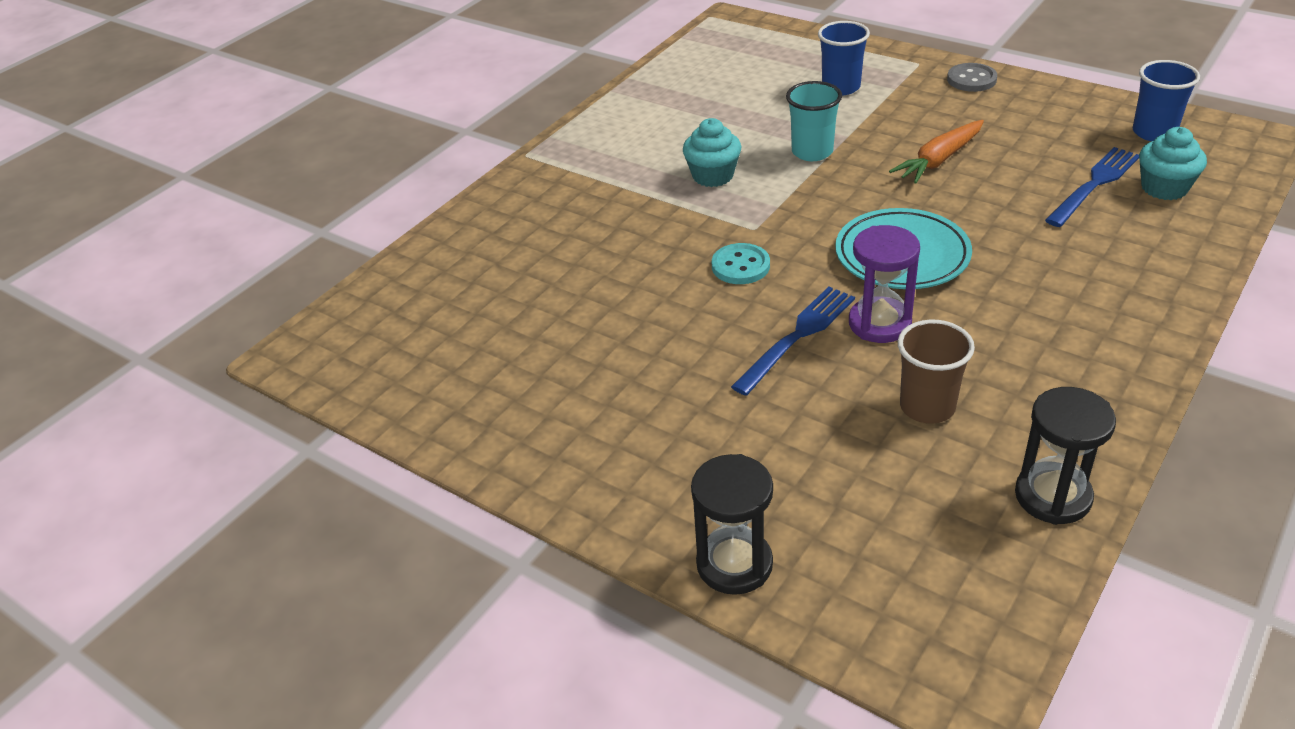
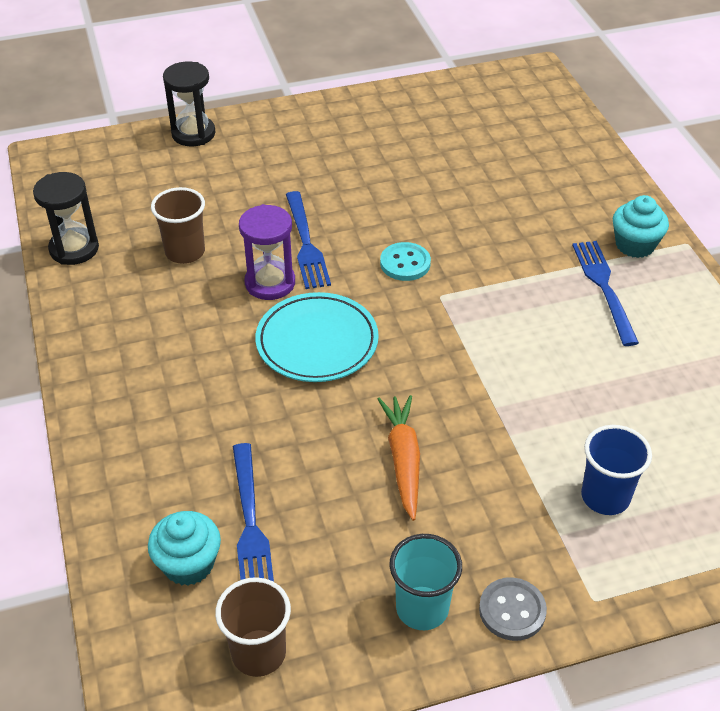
camera: 125 degrees right, 5 degrees up
turquoise cupcake [683,118,741,187] -> turquoise cupcake moved to [613,195,669,258]
turquoise cup [786,81,842,161] -> turquoise cup moved to [389,534,462,630]
blue cup [1133,60,1200,141] -> brown cup [215,577,291,677]
none -> blue fork [572,241,639,346]

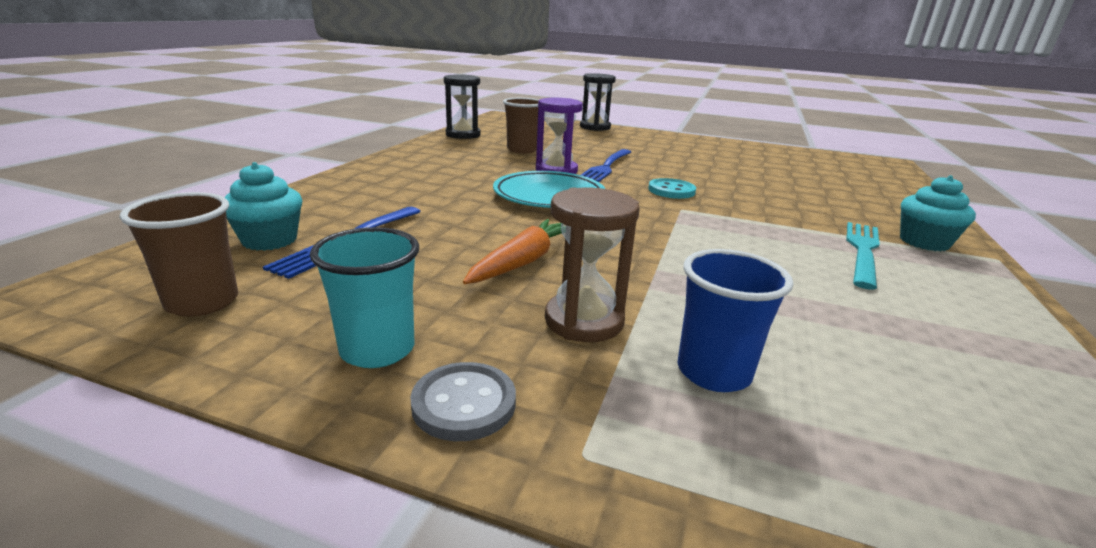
camera: 35 degrees right, 20 degrees down
blue fork [572,241,639,346] -> turquoise fork [846,222,880,290]
none -> brown hourglass [545,187,640,342]

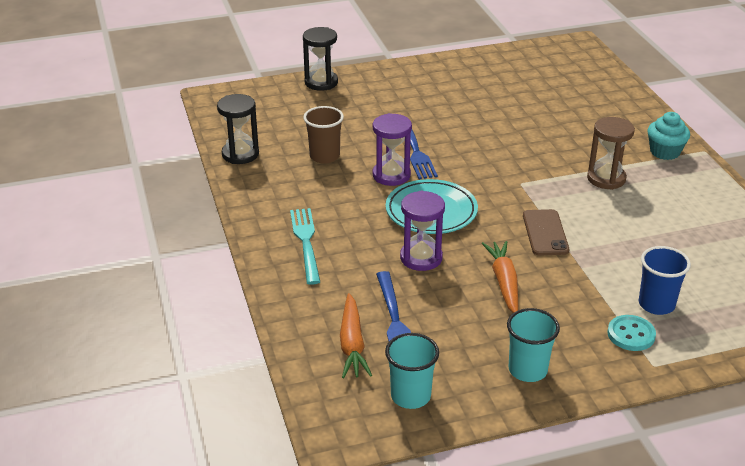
camera: 35 degrees left, 10 degrees up
brown cup [120,192,238,317] -> turquoise cup [385,333,439,409]
turquoise cupcake [225,162,302,251] -> orange carrot [340,293,372,378]
grey button [410,362,516,441] -> none
brown hourglass [545,187,640,342] -> brown hourglass moved to [587,117,635,190]
turquoise button [648,178,696,199] -> turquoise button moved to [607,315,656,351]
turquoise fork [846,222,880,290] -> turquoise fork moved to [290,208,320,285]
none -> purple hourglass [400,191,445,271]
none -> brown phone [523,209,569,256]

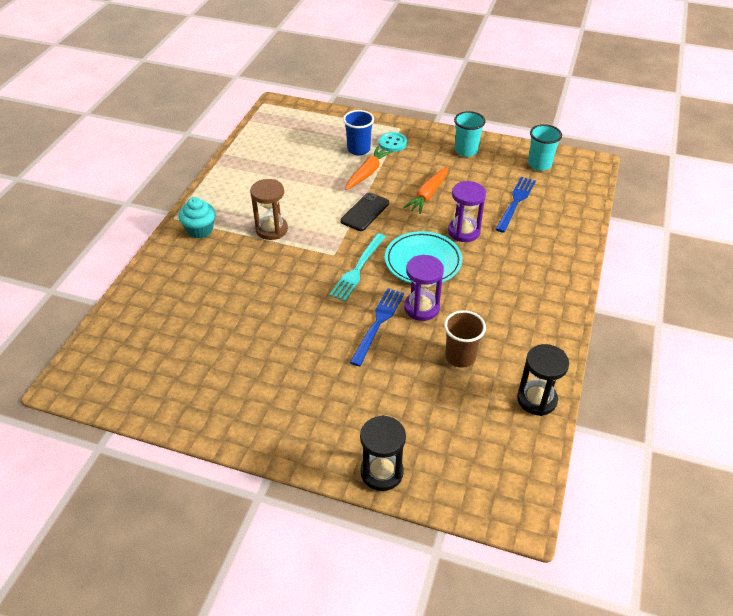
camera: 145 degrees left, 10 degrees up
turquoise fork [290,208,320,285] -> turquoise fork moved to [329,233,386,301]
orange carrot [340,293,372,378] -> orange carrot moved to [345,146,393,190]
brown phone [523,209,569,256] -> black phone [340,192,389,231]

